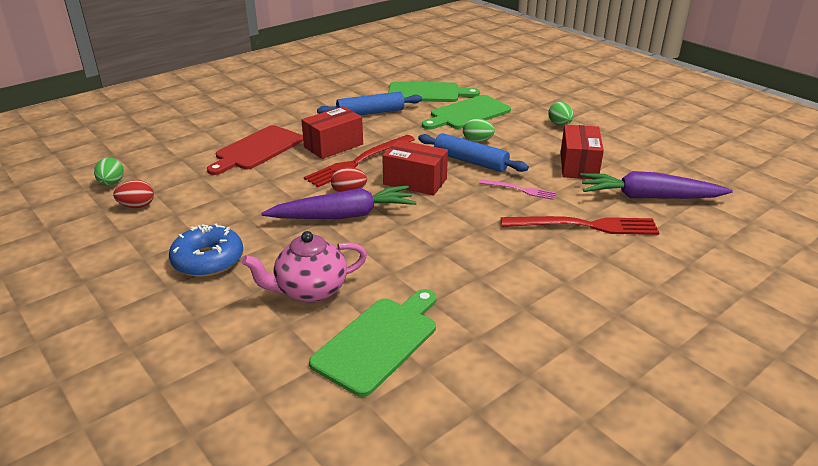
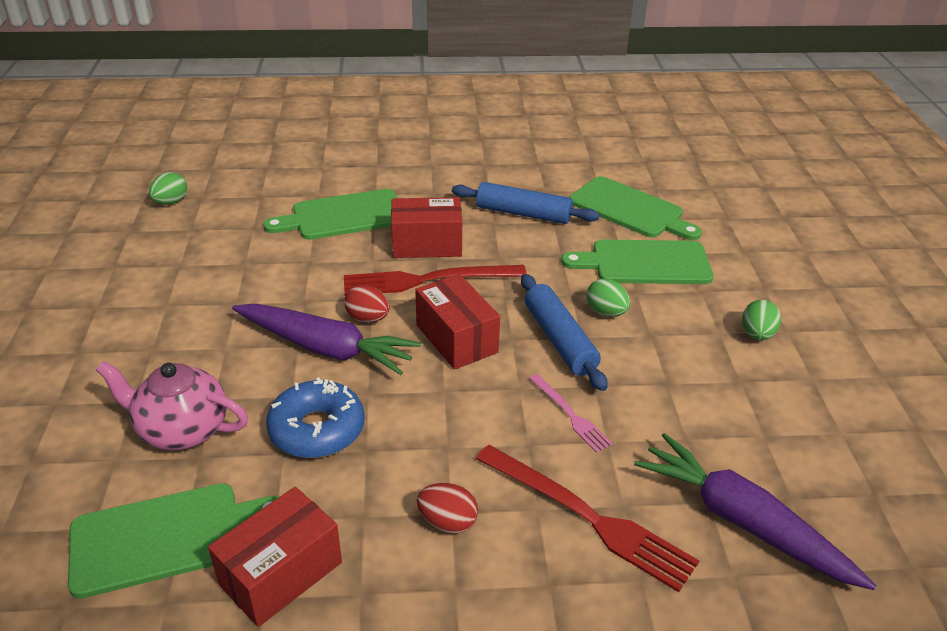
camera: 35 degrees right, 5 degrees up
red egg [113,180,154,208] -> red egg moved to [417,483,478,534]
blue donut [169,224,243,277] -> blue donut moved to [266,377,365,458]
red cutting board [207,125,303,175] -> green cutting board [263,189,397,240]
red box [560,125,604,179] -> red box moved to [208,487,342,627]

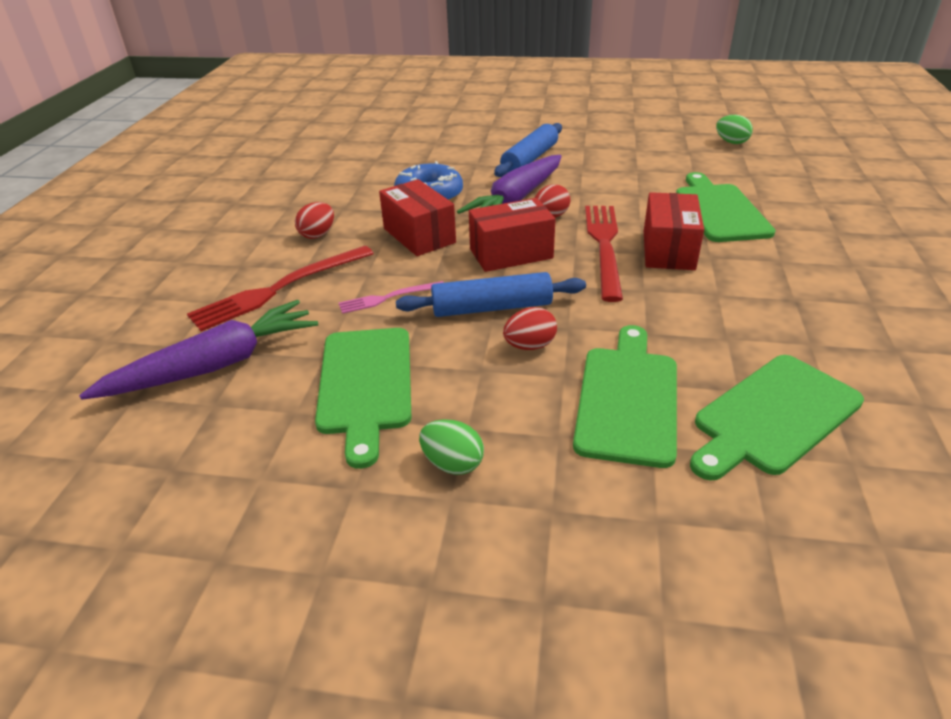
camera: 105 degrees right, 0 degrees up
green cutting board [68,483,279,599] -> green cutting board moved to [315,328,411,469]
pink teapot [96,361,248,450] -> none
red box [208,487,342,627] -> red box moved to [379,179,456,256]
blue rolling pin [452,182,600,224] -> blue rolling pin moved to [494,123,562,177]
green egg [587,278,630,317] -> red egg [503,307,557,350]

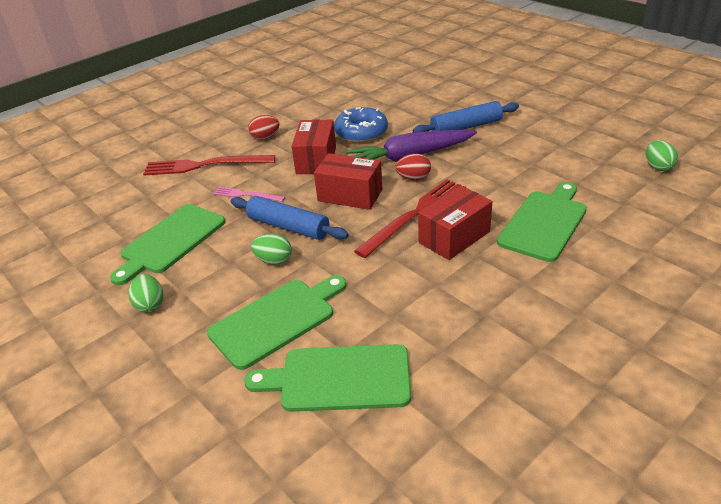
camera: 40 degrees right, 0 degrees up
purple carrot [79,300,318,400] -> none
red egg [503,307,557,350] -> green egg [251,234,292,265]

